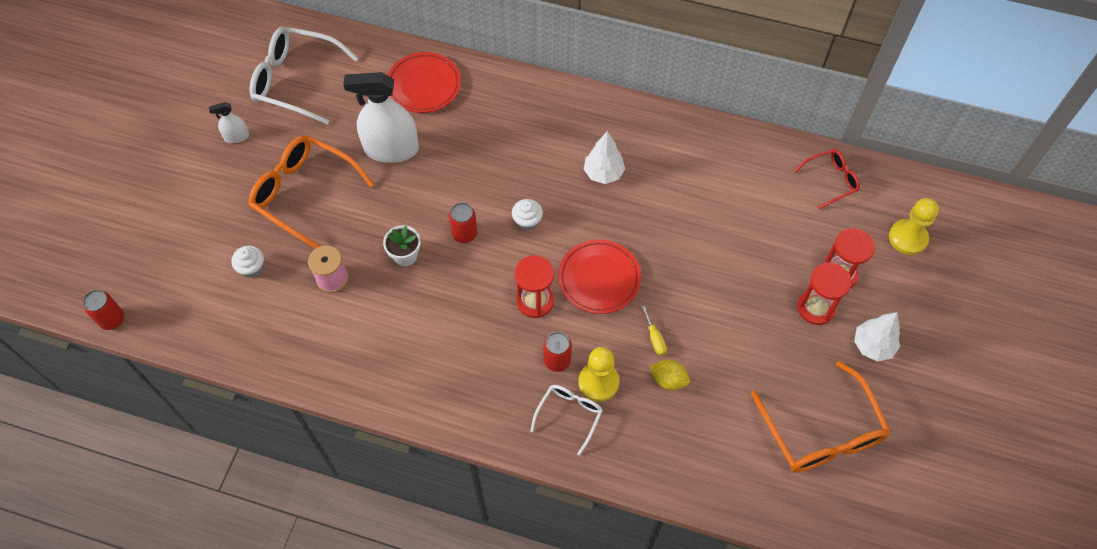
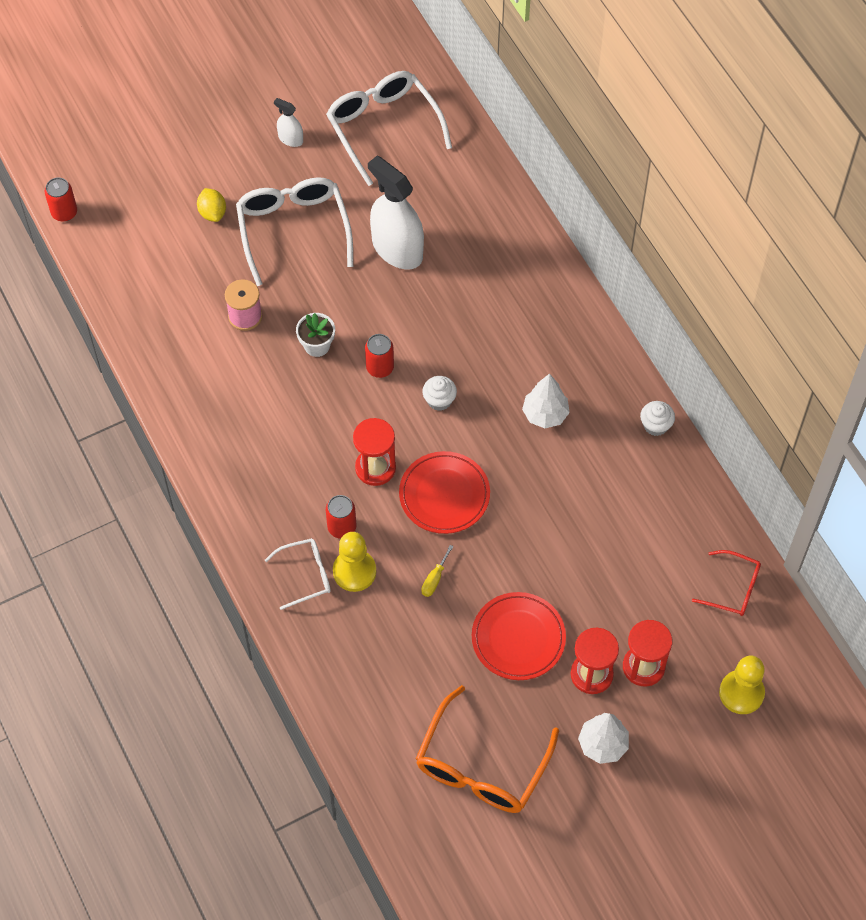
camera: 45 degrees right, 0 degrees up
white cupcake [231,245,264,278] -> white cupcake moved to [640,401,675,436]
orange glasses [248,135,374,249] -> white glasses [236,177,353,286]
red plate [388,52,461,113] -> red plate moved to [472,592,566,680]
yellow lemon [649,360,690,390] -> yellow lemon moved to [197,188,226,222]

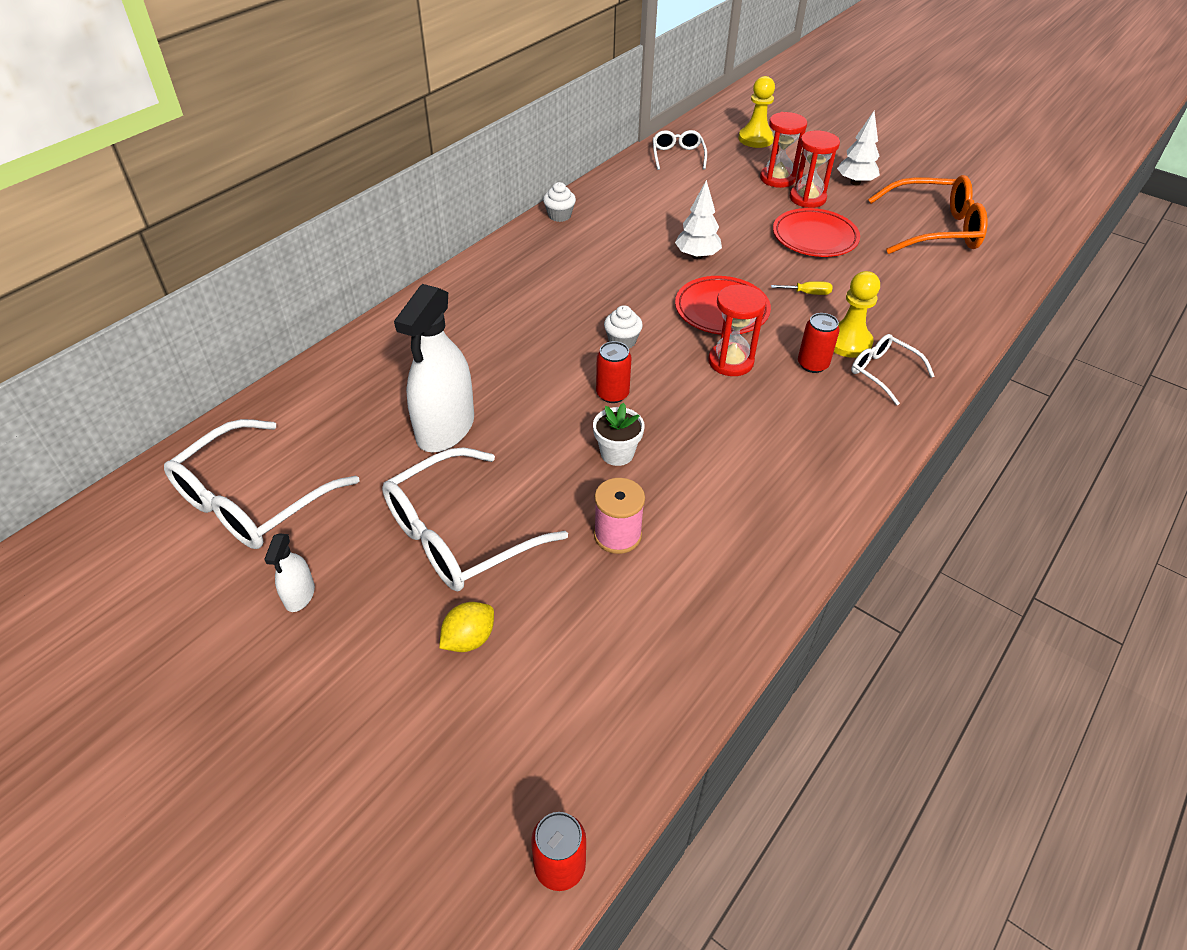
camera: 115 degrees left, 15 degrees down
white tree [522,373,570,428] -> white tree moved to [675,180,722,259]
red glasses [692,550,761,616] -> white glasses [653,130,707,170]

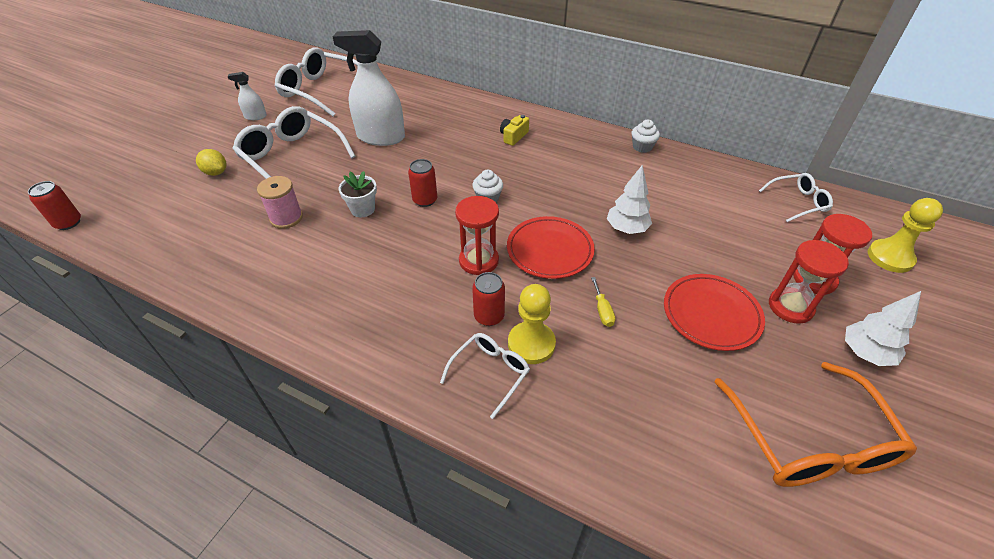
camera: 80 degrees right, 0 degrees up
none -> yellow camera [500,115,529,146]

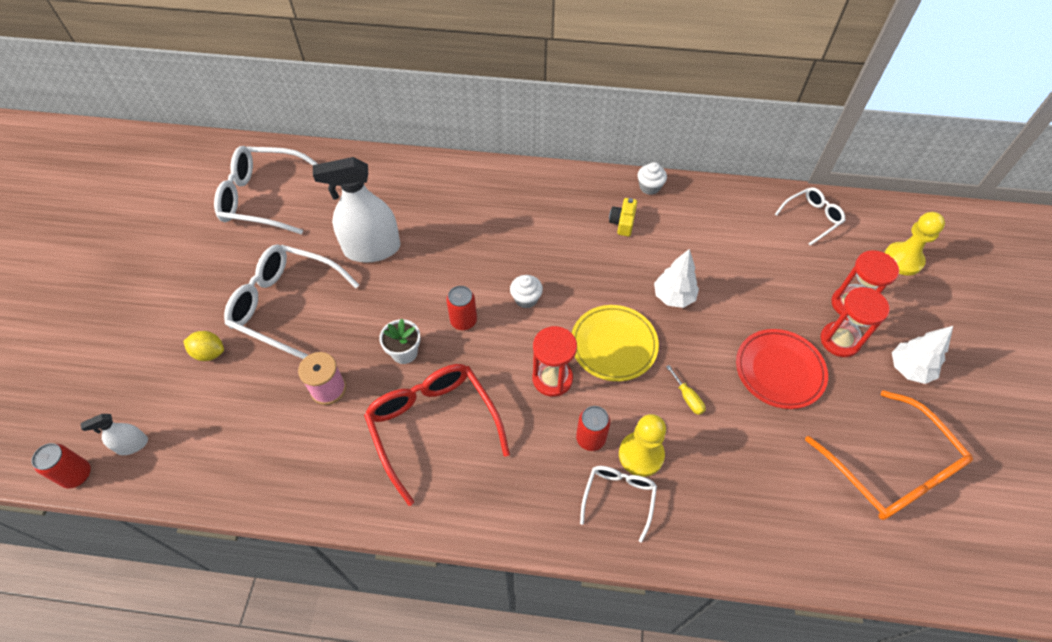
camera: 20 degrees left, 10 degrees up
white spray bottle [228,72,267,120] -> white spray bottle moved to [81,414,148,455]
yellow camera [500,115,529,146] -> yellow camera moved to [609,198,637,236]
red plate [507,216,595,279] -> yellow plate [572,305,659,381]
none -> red glasses [364,364,510,506]

